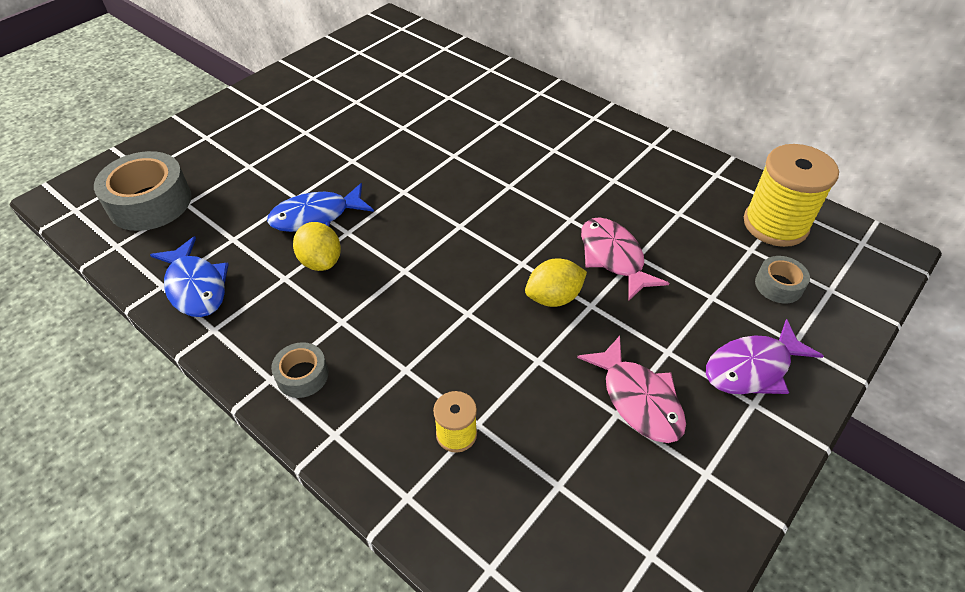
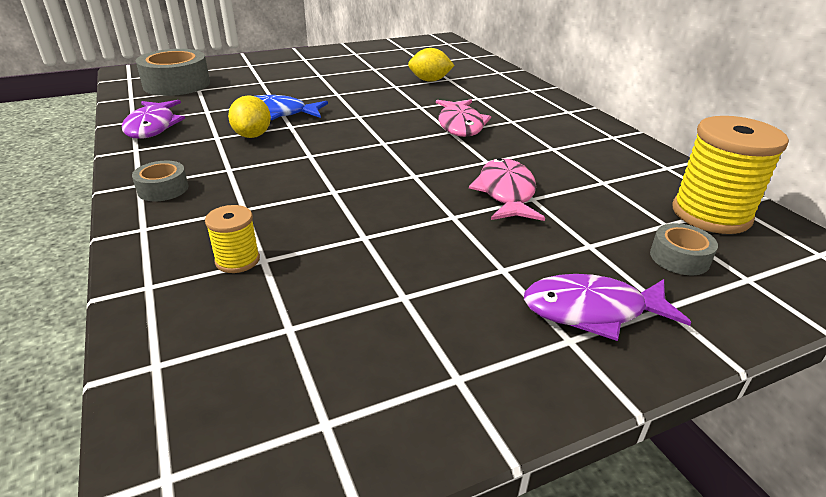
camera: 25 degrees right, 15 degrees down
blue fish [150,236,229,317] -> purple fish [122,100,185,139]
yellow lemon [525,258,587,307] -> yellow lemon moved to [408,48,455,82]
pink fish [577,336,686,443] -> pink fish moved to [436,100,491,137]

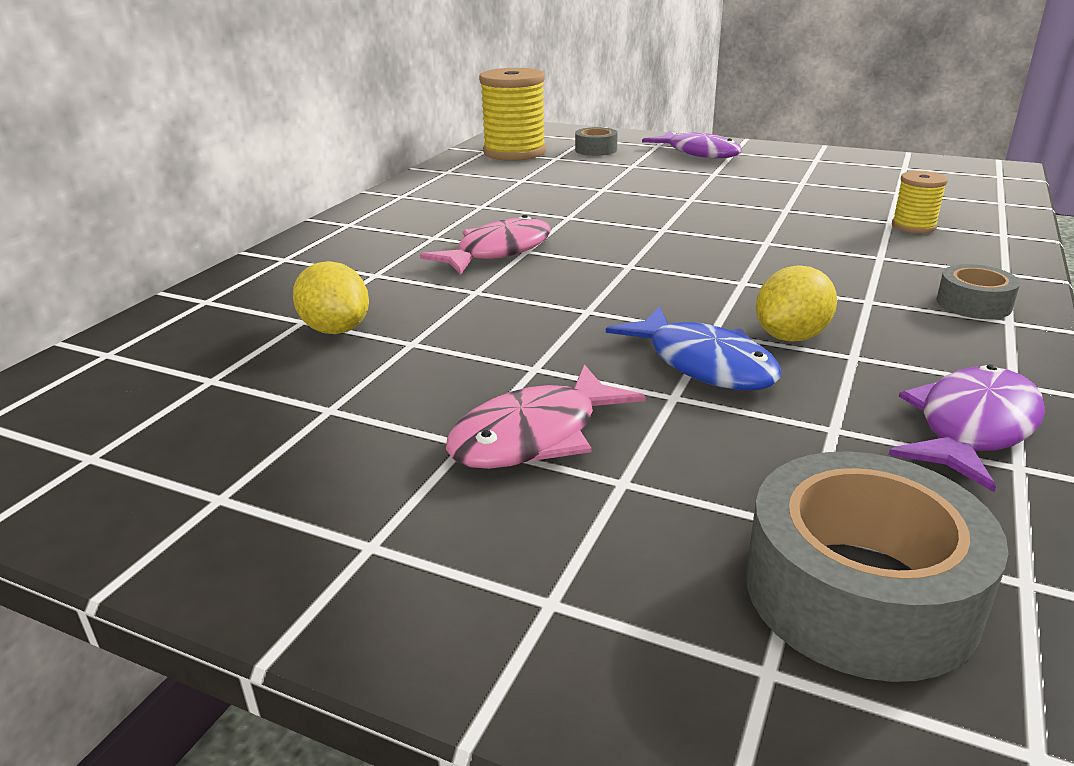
camera: 130 degrees left, 5 degrees down
pink fish [469,158,545,221] -> pink fish moved to [446,364,646,469]

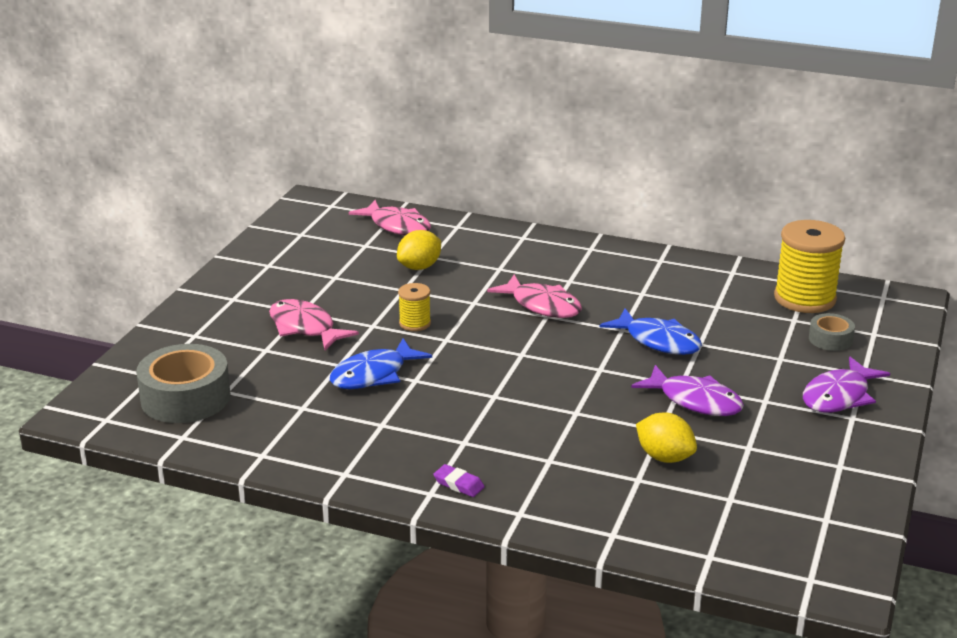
camera: 85 degrees right, 0 degrees up
yellow lemon [756,265,837,342] -> yellow lemon moved to [636,413,697,463]
purple fish [889,364,1045,492] -> purple fish moved to [631,365,744,416]
yellow spool [892,171,948,233] -> yellow spool moved to [398,283,431,331]
grey tape [937,264,1020,319] -> purple eraser [433,464,485,497]
none -> pink fish [349,200,431,235]
none -> blue fish [600,308,702,355]

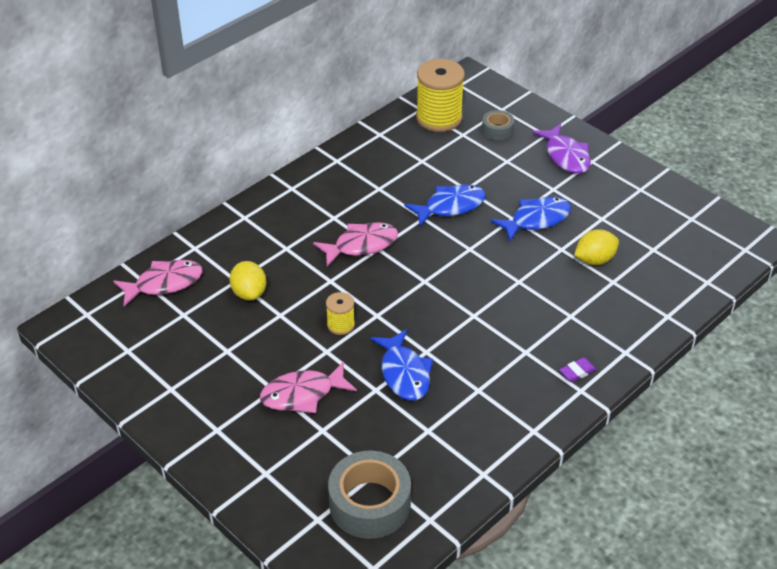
camera: 65 degrees left, 15 degrees up
purple fish [631,365,744,416] -> blue fish [491,197,571,241]

